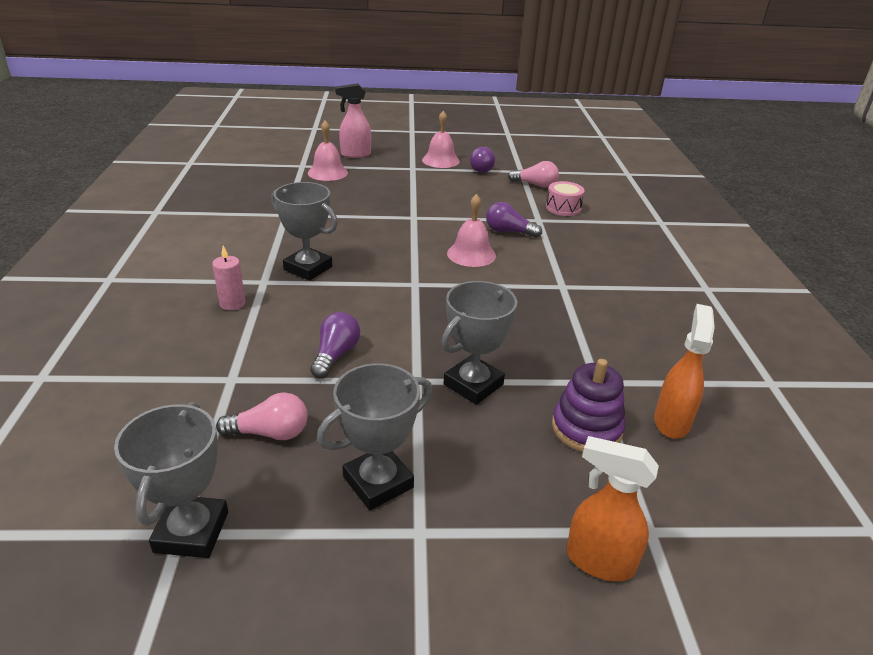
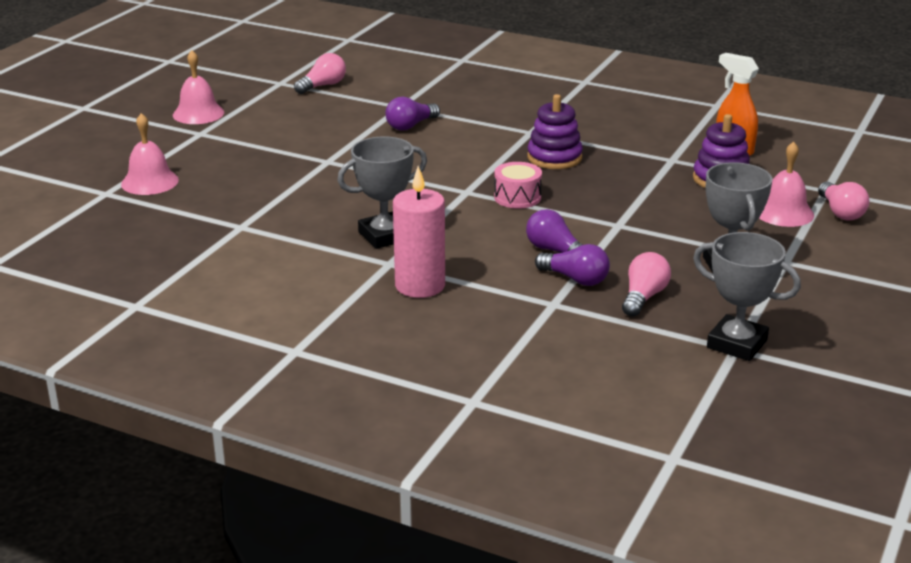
camera: 60 degrees left, 5 degrees down
pink candle [212,246,245,310] -> pink candle [393,166,445,298], size x1.75
pink spray bottle [335,83,371,158] -> none
grey trophy [441,281,517,405] -> none
pink bell [447,194,496,267] -> pink bell moved to [759,141,814,227]
purple light bulb [470,147,495,173] -> purple light bulb moved to [535,244,610,286]
pink drum [546,181,585,216] -> pink drum moved to [494,162,542,209]
orange spray bottle [566,436,659,581] -> pink light bulb [818,182,869,220]
none -> purple stacking toy [527,94,583,169]

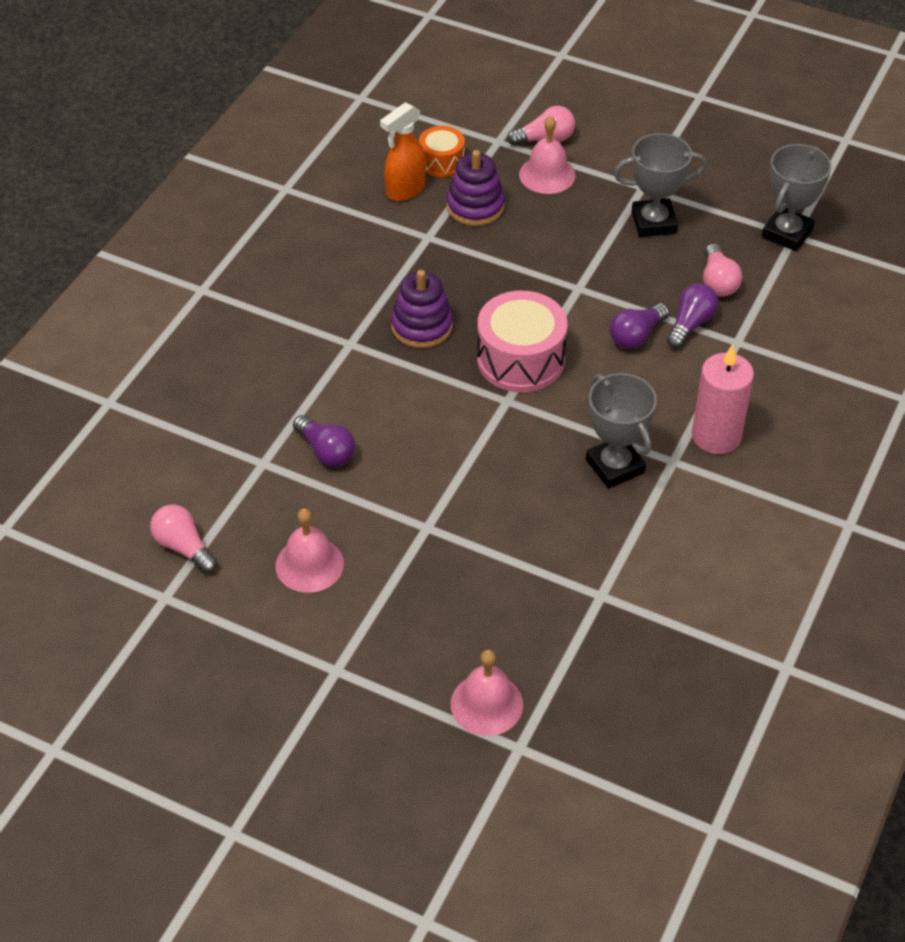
camera: 90 degrees left, 20 degrees up
pink bell [173,50,224,124] -> pink bell moved to [275,508,344,593]
pink drum [494,162,542,209] -> pink drum [477,291,567,392], size x1.74
pink light bulb [622,252,671,317] -> pink light bulb turned 120 degrees counterclockwise [703,243,742,297]
none -> orange drum [419,126,465,177]

